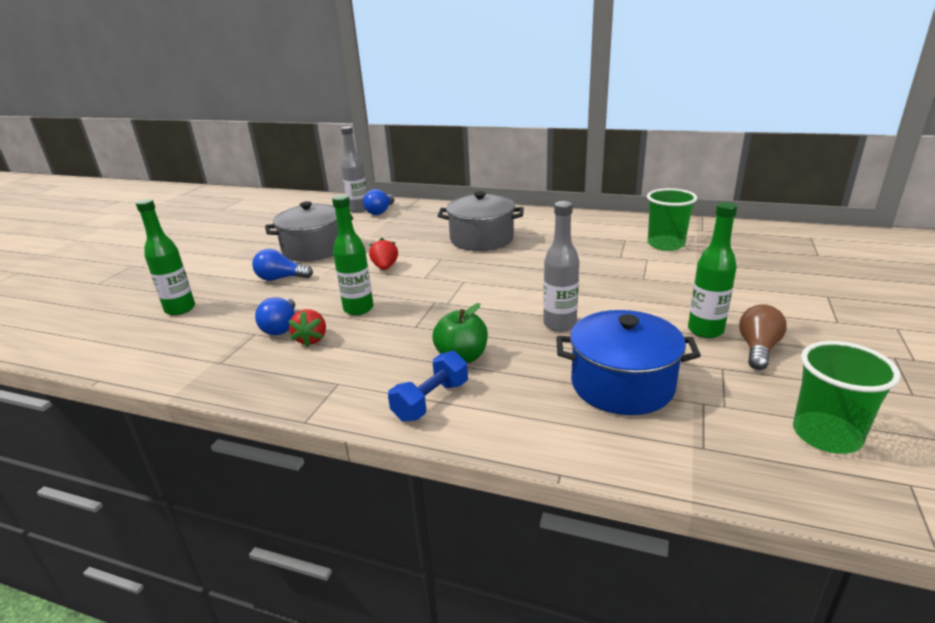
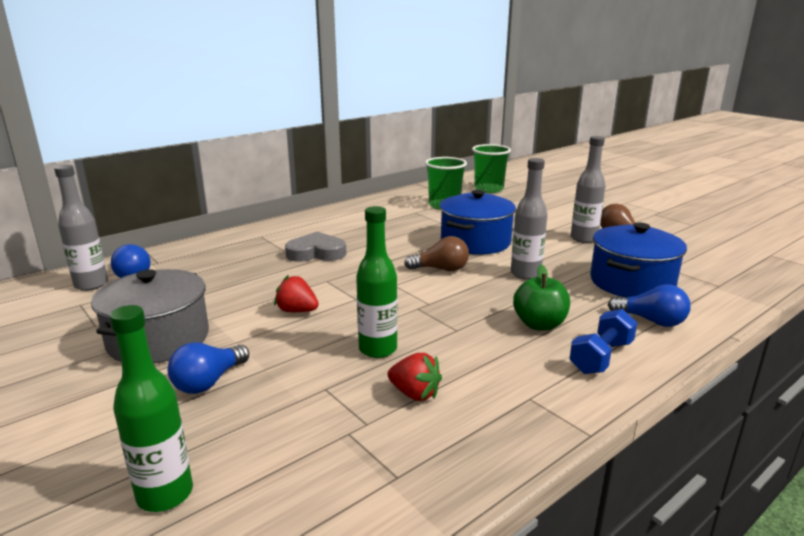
camera: 60 degrees left, 5 degrees down
blue light bulb [255,297,295,335] -> blue light bulb moved to [608,284,691,327]
blue dumbbell [388,351,468,422] -> blue dumbbell turned 60 degrees clockwise [569,309,637,374]
grey pot [437,191,524,251] -> grey heart [285,232,346,262]
green bottle [688,202,737,338] -> grey bottle [571,136,606,243]
green cup [793,341,900,454] -> green cup moved to [472,144,511,193]
none -> brown light bulb [404,236,469,271]
none -> blue pot [440,190,516,255]

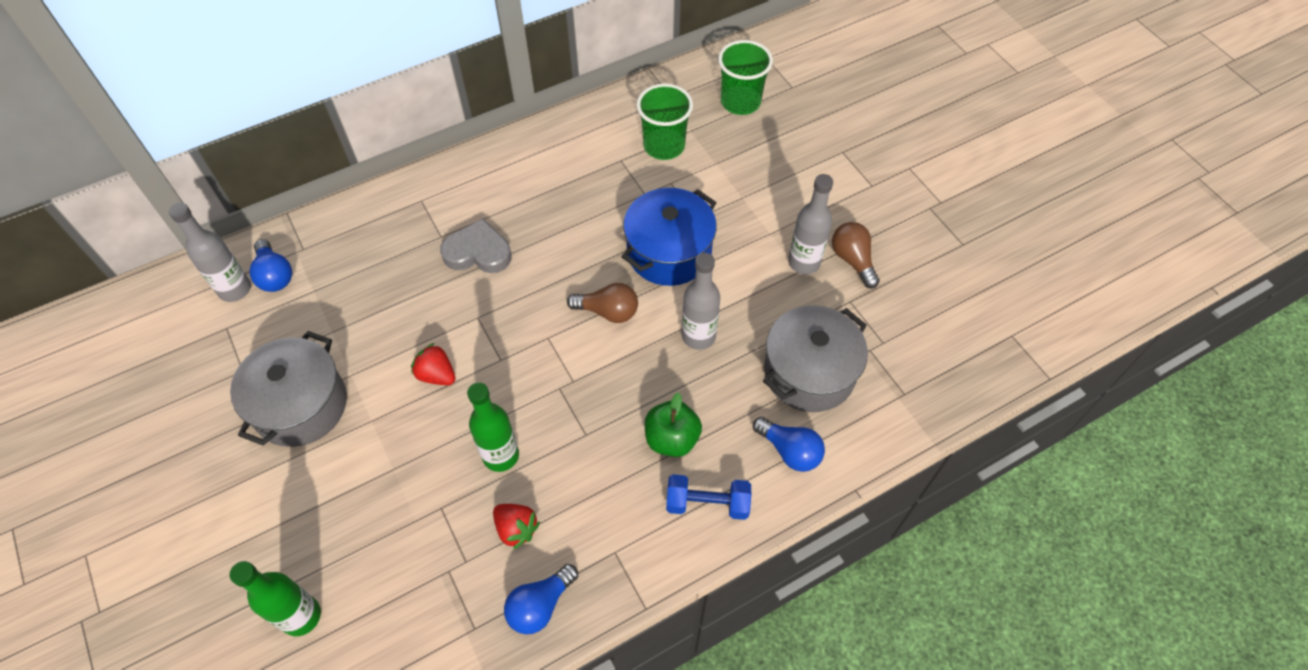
camera: 10 degrees right, 35 degrees up
blue light bulb [168,342,249,394] -> blue light bulb moved to [504,564,578,634]
blue dumbbell [569,309,637,374] -> blue dumbbell turned 45 degrees clockwise [666,474,751,520]
blue pot [590,223,687,298] -> grey pot [763,305,868,412]

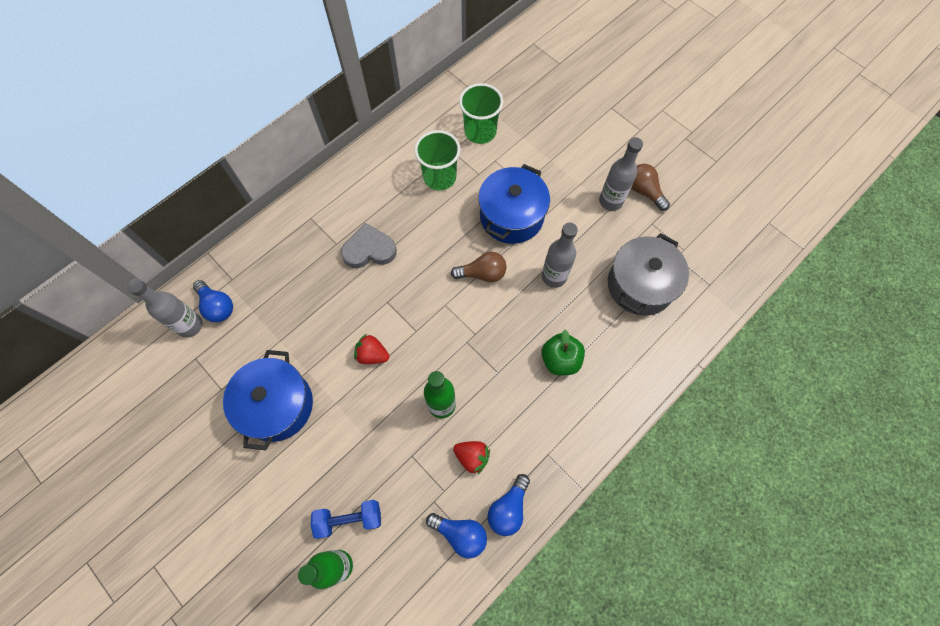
camera: 15 degrees left, 10 degrees up
grey pot [230,331,347,447] -> blue pot [223,350,313,450]
blue dumbbell [666,474,751,520] -> blue dumbbell moved to [311,500,381,539]
green cup [718,40,773,115] -> green cup moved to [415,130,461,191]
blue light bulb [753,417,825,472] -> blue light bulb moved to [426,513,487,559]

